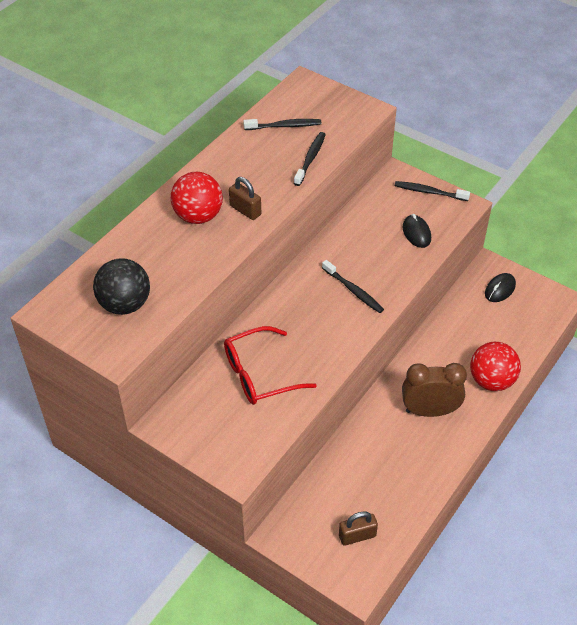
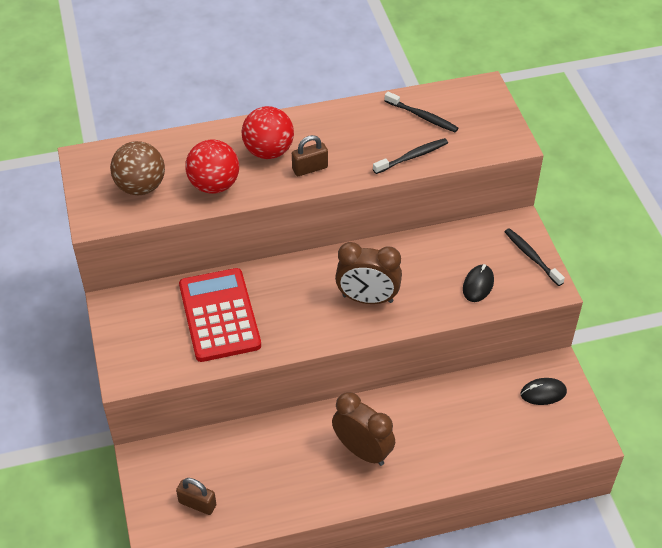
camera: 40 degrees right, 0 degrees up
black ball [93,258,150,315] -> brown ball [110,141,165,195]
red glasses [224,326,317,405] -> red calculator [179,268,261,362]
brown padlock [229,177,261,220] -> brown padlock turned 75 degrees clockwise [292,135,328,176]
black toothbrush [322,260,384,313] -> brown clock [335,242,402,304]
red ball [470,342,521,391] -> red ball moved to [186,139,239,194]

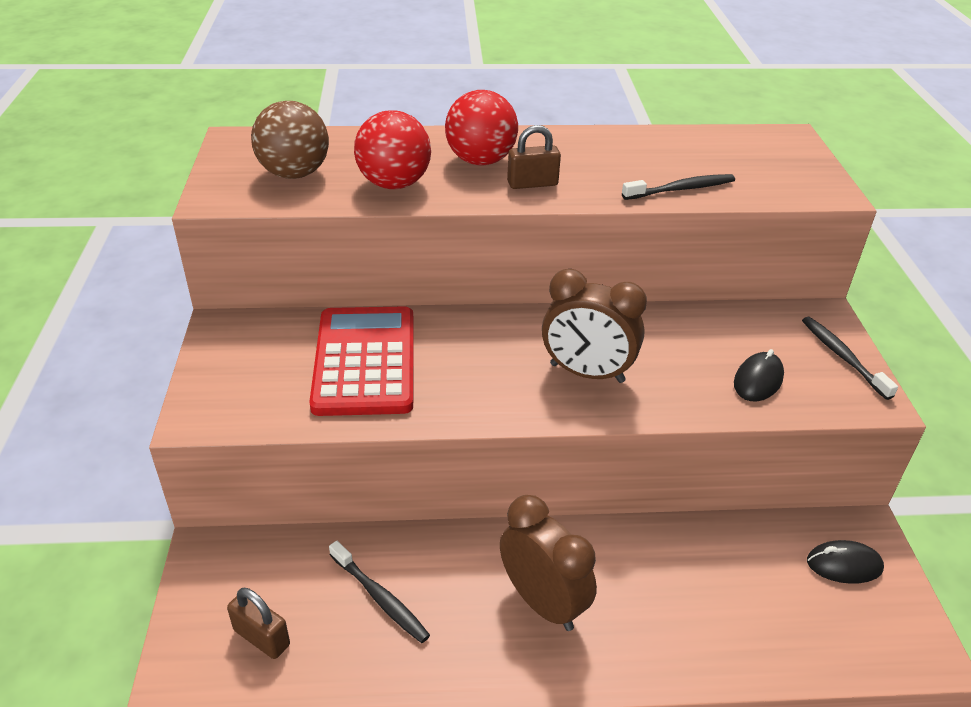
camera: 10 degrees right, 10 degrees down
black toothbrush [385,92,458,132] -> black toothbrush moved to [329,541,430,643]

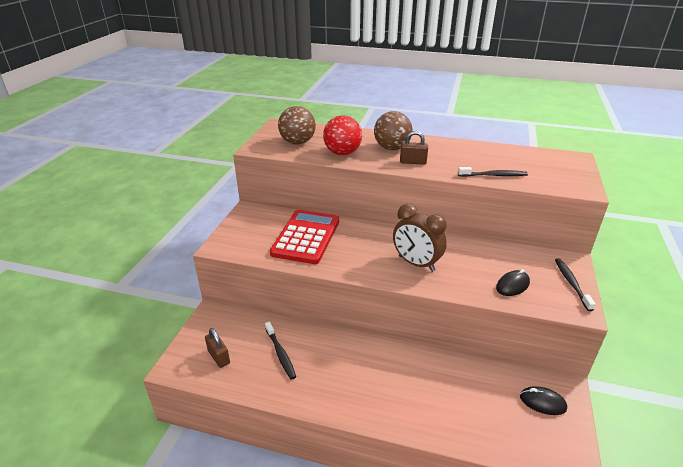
camera: 20 degrees right, 5 degrees down
red ball [445,90,518,165] -> brown ball [374,111,413,150]
brown clock [500,495,597,631] -> none

